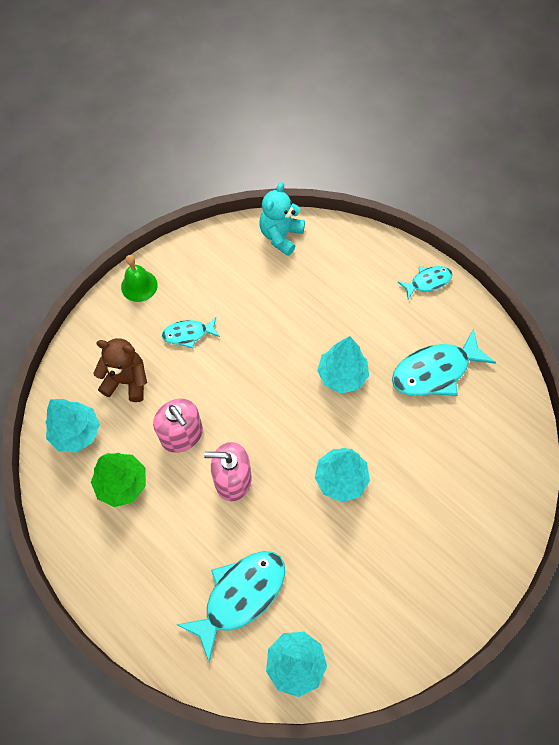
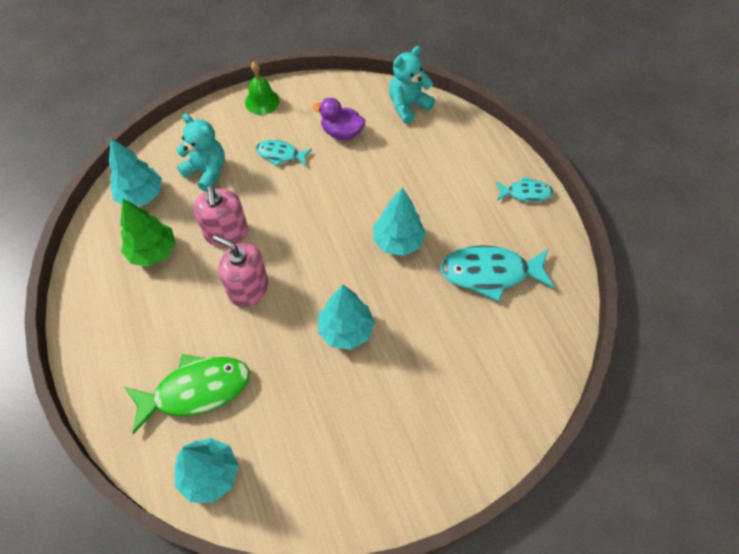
camera: 25 degrees right, 5 degrees down
brown teddy bear [93,338,147,402] -> turquoise teddy bear [176,113,225,192]
turquoise fish [177,551,285,662] -> green fish [125,354,250,434]
none -> purple duck [312,98,365,140]

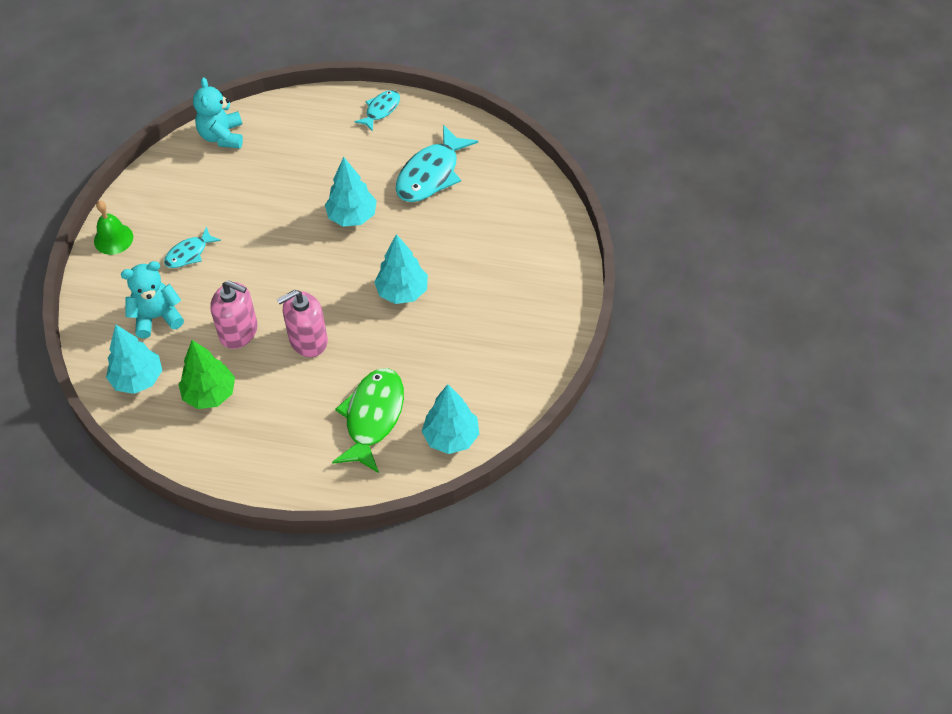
camera: 55 degrees left, 5 degrees down
purple duck [312,98,365,140] -> none

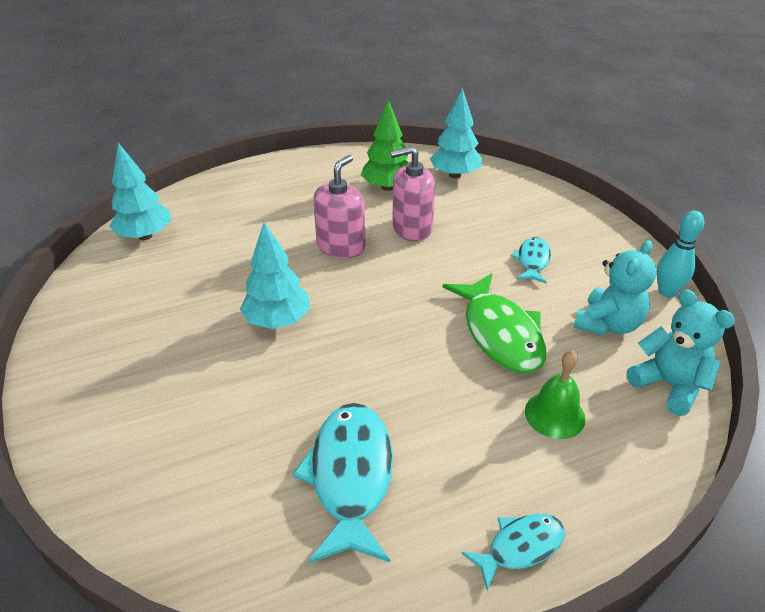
camera: 145 degrees right, 15 degrees down
green bell [94,200,133,255] -> green bell moved to [525,351,586,439]
turquoise teddy bear [121,261,184,338] -> turquoise teddy bear moved to [574,240,657,336]
turquoise tree [325,157,377,227] -> none
green fish [332,368,404,473] -> green fish moved to [442,273,546,373]
turquoise fish [354,90,400,132] -> turquoise fish turned 120 degrees counterclockwise [462,514,565,591]
none -> turquoise bowling pin [657,210,704,298]

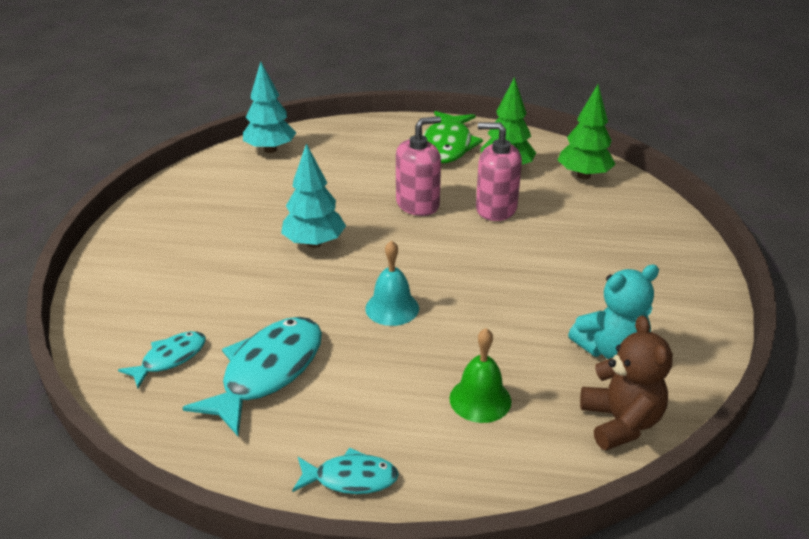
camera: 30 degrees right, 5 degrees down
turquoise tree [430,88,482,178] -> green tree [558,84,616,179]
green fish [442,273,546,373] -> green fish moved to [423,111,483,163]
turquoise fish [511,237,551,284] -> turquoise fish moved to [118,331,206,389]
turquoise teddy bear [627,290,735,416] -> brown teddy bear [580,315,673,450]
turquoise bowling pin [657,210,704,298] -> none
none -> turquoise bell [365,240,419,326]

